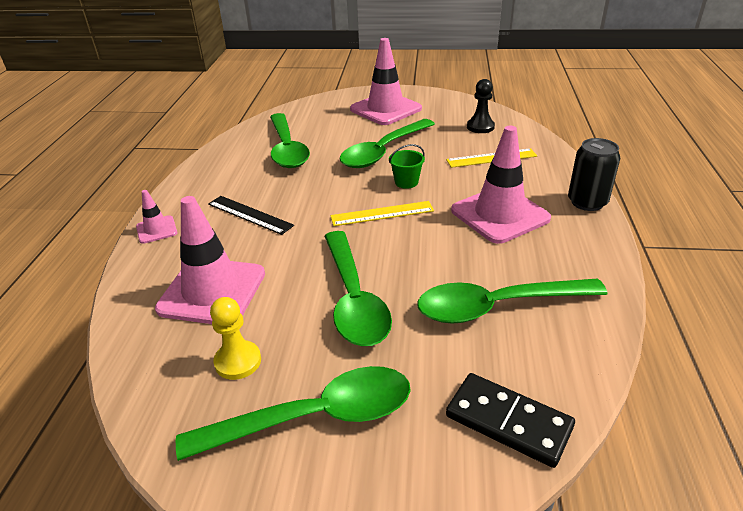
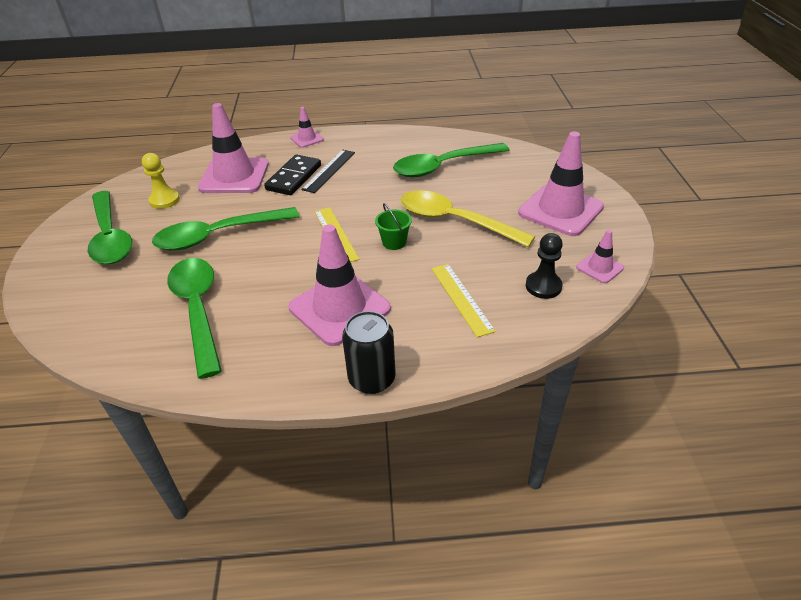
camera: 80 degrees right, 5 degrees up
green spoon [340,119,435,168] -> yellow spoon [401,190,535,247]
black domino [446,373,575,468] -> black domino moved to [264,155,321,195]
none -> pink traffic cone [576,230,624,283]

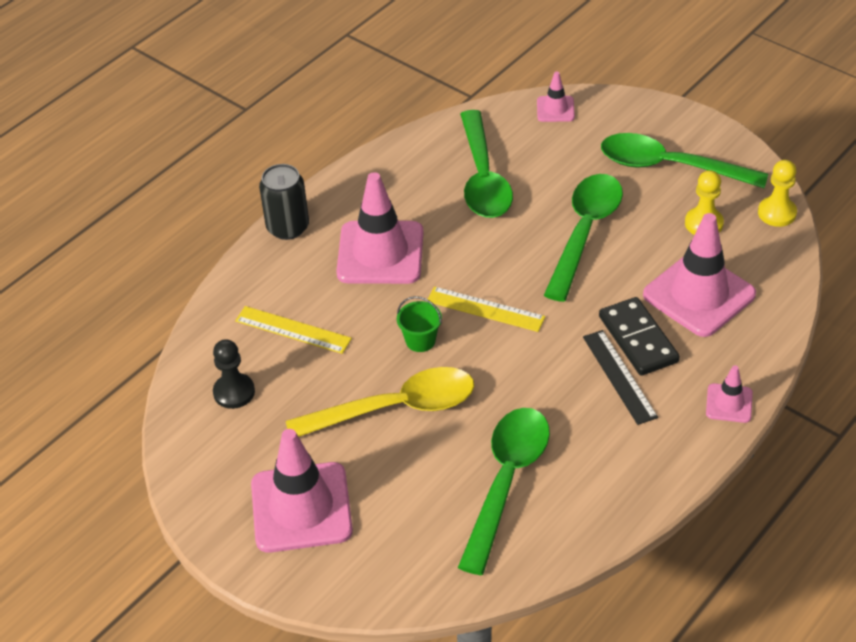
camera: 135 degrees right, 5 degrees up
green spoon [167,258,222,379] -> green spoon turned 60 degrees clockwise [460,110,513,218]
pink traffic cone [576,230,624,283] -> pink traffic cone moved to [537,72,575,122]
none -> yellow pawn [758,160,797,227]

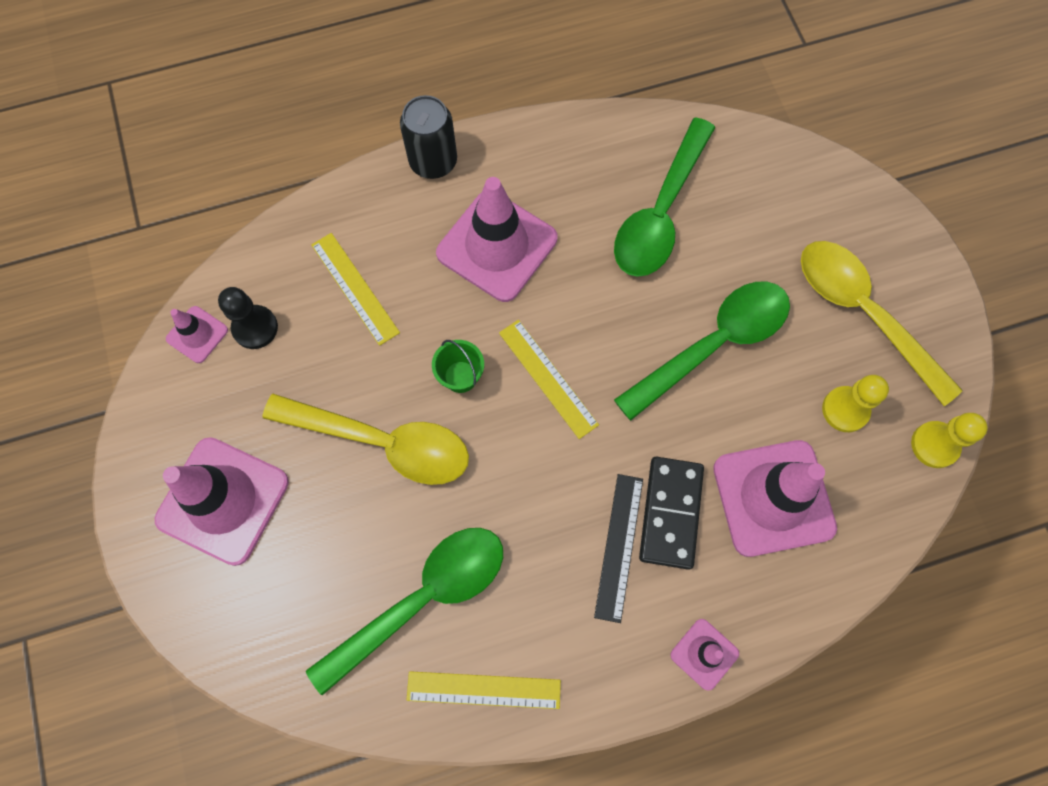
camera: 30 degrees right, 25 degrees up
pink traffic cone [537,72,575,122] -> pink traffic cone moved to [166,306,228,363]
green spoon [601,133,768,188] -> yellow spoon [801,241,962,406]
none -> yellow ruler [407,671,561,709]

